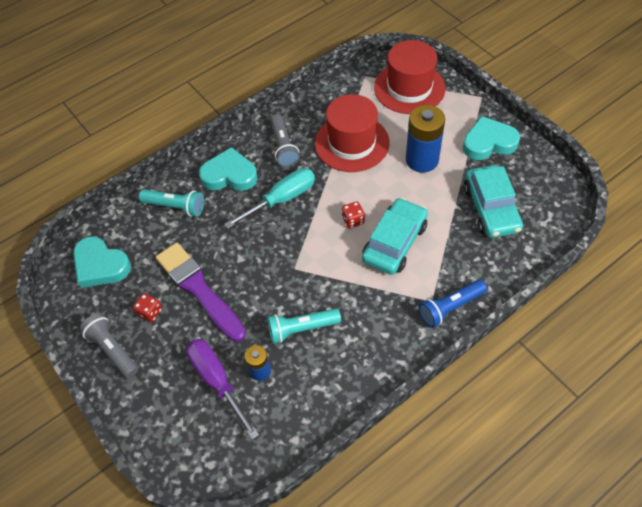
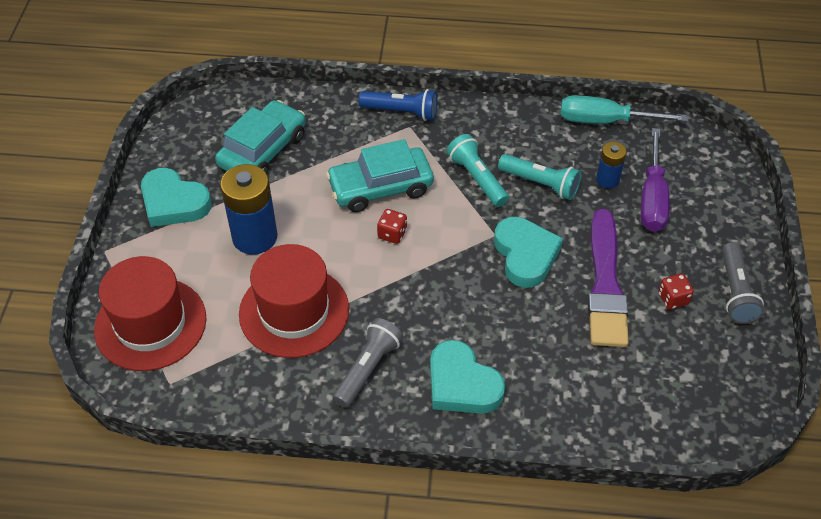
camera: 140 degrees left, 5 degrees down
turquoise heart [73,236,131,288] -> turquoise heart moved to [494,217,563,288]
turquoise flashlight [139,189,204,217] -> turquoise flashlight moved to [446,134,509,207]
turquoise screwdriver [224,168,315,229] -> turquoise screwdriver moved to [561,95,688,124]

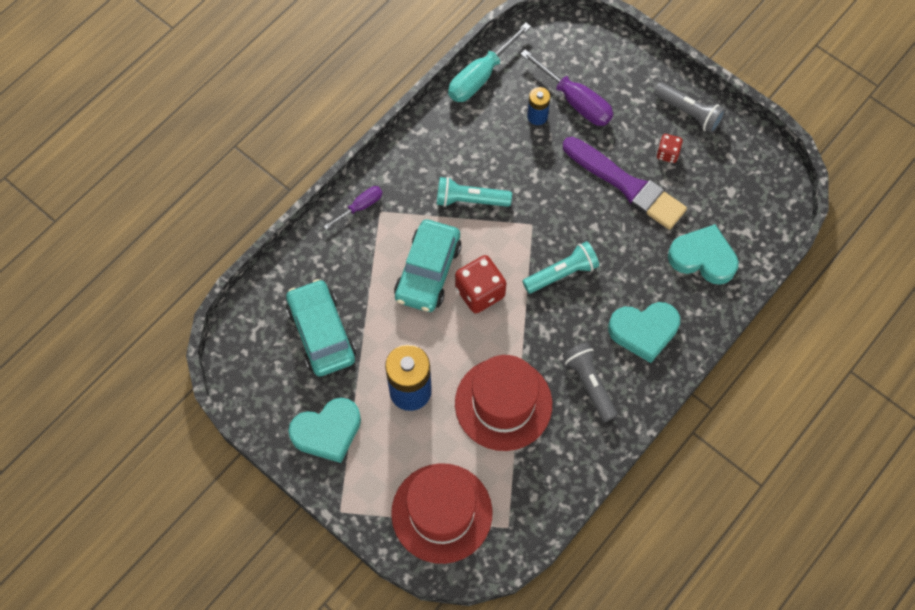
camera: 55 degrees left, 15 degrees up
blue flashlight [359,89,438,121] -> purple screwdriver [324,186,383,230]
red dice [377,209,407,244] -> red dice [455,255,506,313], size x1.81
turquoise heart [494,217,563,288] -> turquoise heart moved to [668,224,739,285]
turquoise flashlight [498,154,581,200] -> turquoise flashlight moved to [523,241,599,294]

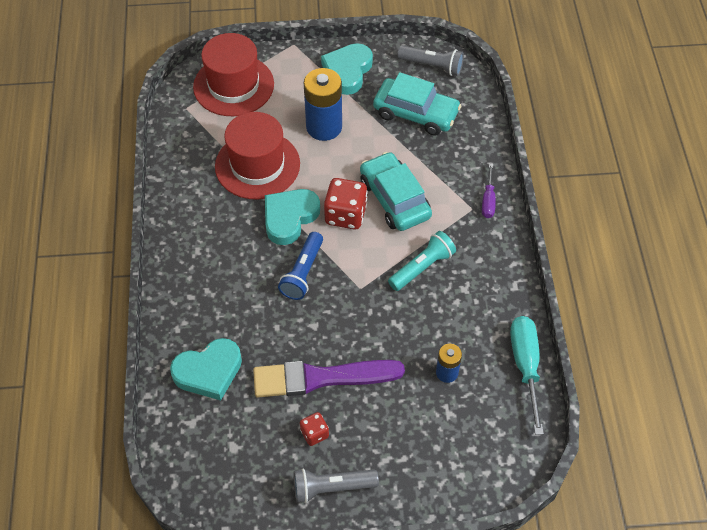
camera: 135 degrees right, 10 degrees down
purple screwdriver [520,49,613,126] -> none
turquoise flashlight [523,241,599,294] -> blue flashlight [278,232,323,300]
grey flashlight [562,342,618,422] -> grey flashlight moved to [397,46,464,76]
turquoise heart [608,302,680,363] -> turquoise heart moved to [265,189,320,245]

